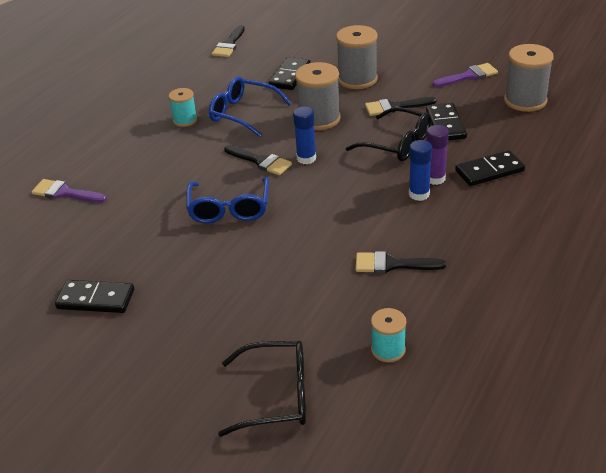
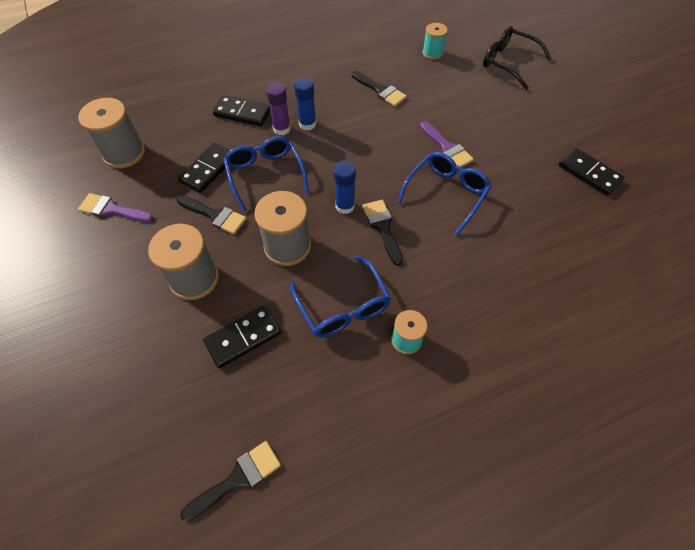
camera: 145 degrees left, 20 degrees up
purple brush [31,179,107,203] -> purple brush moved to [420,121,474,167]
black glasses [345,107,431,162] -> blue glasses [223,136,309,212]

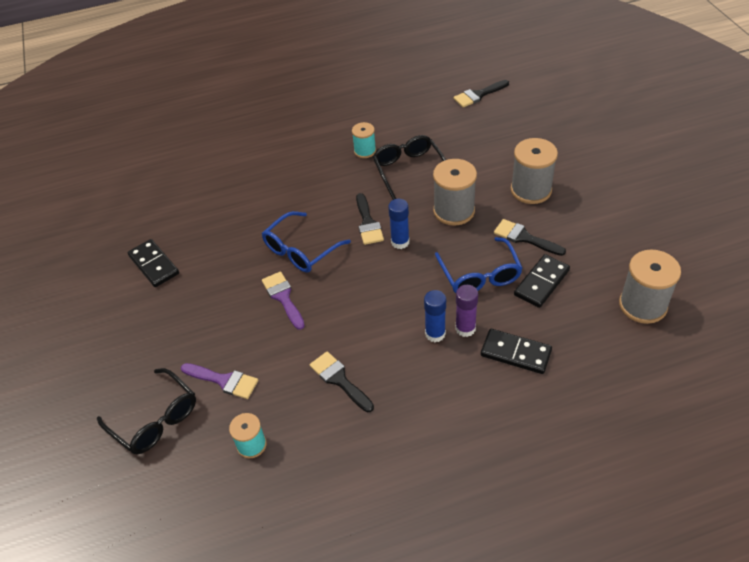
camera: 170 degrees left, 10 degrees down
purple brush [78,193,154,223] -> purple brush moved to [181,363,258,399]
black domino [203,305,281,369] -> none
blue glasses [290,256,391,338] -> black glasses [373,135,446,200]

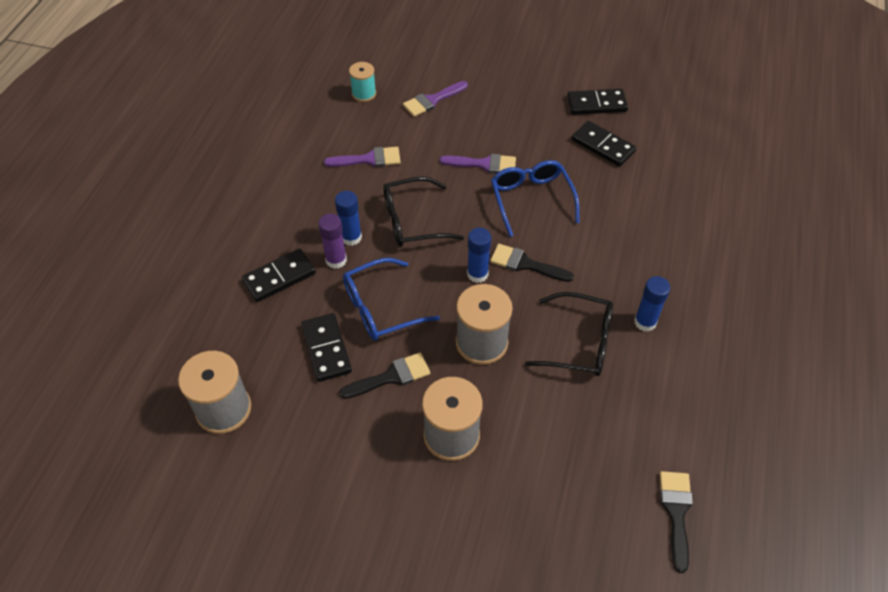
camera: 120 degrees right, 5 degrees up
black glasses [97,368,196,454] -> black glasses moved to [383,177,464,247]
black brush [310,351,374,412] -> purple brush [324,147,401,167]
turquoise spool [352,122,376,158] -> blue glue stick [634,276,670,332]
blue glasses [435,237,523,293] -> blue glasses turned 45 degrees counterclockwise [343,258,440,341]
none -> black domino [572,121,636,167]

